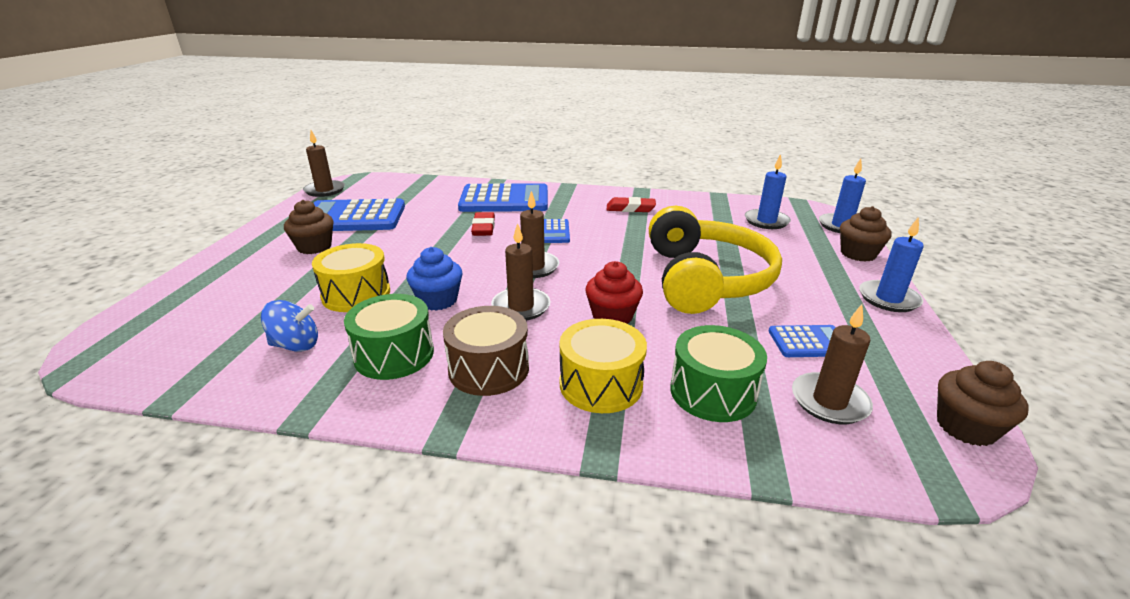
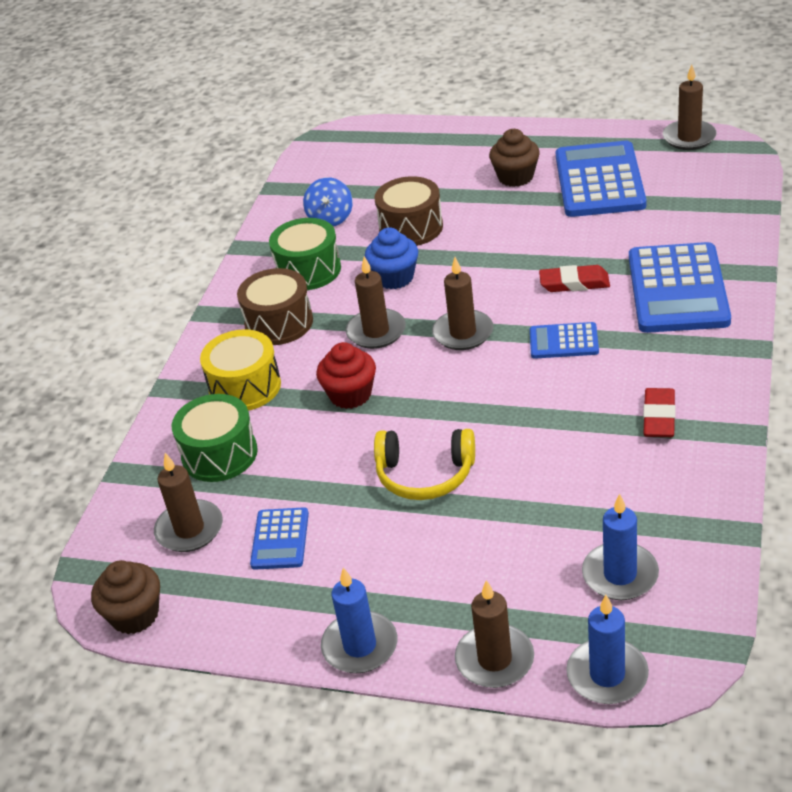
camera: 100 degrees right, 10 degrees up
yellow drum [312,243,390,312] -> brown drum [375,176,443,246]
yellow headphones [649,206,782,314] -> yellow headphones [374,429,475,500], size x0.56
brown cupcake [840,206,892,262] -> brown candle [455,580,534,688]

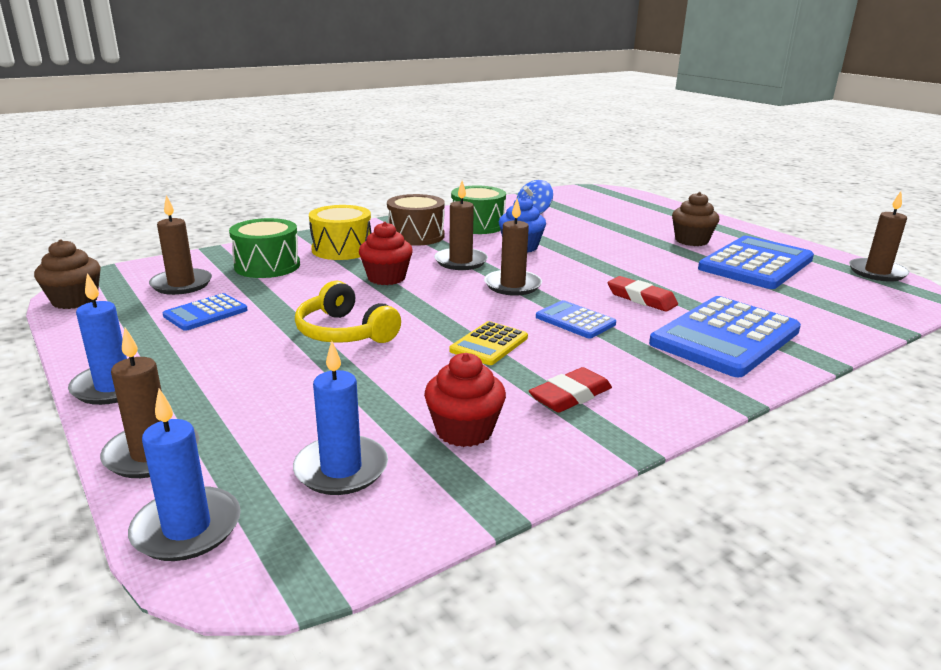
camera: 35 degrees right, 15 degrees down
brown drum [375,176,443,246] -> none
none -> red cupcake [424,353,506,447]
none -> yellow calculator [449,321,528,365]

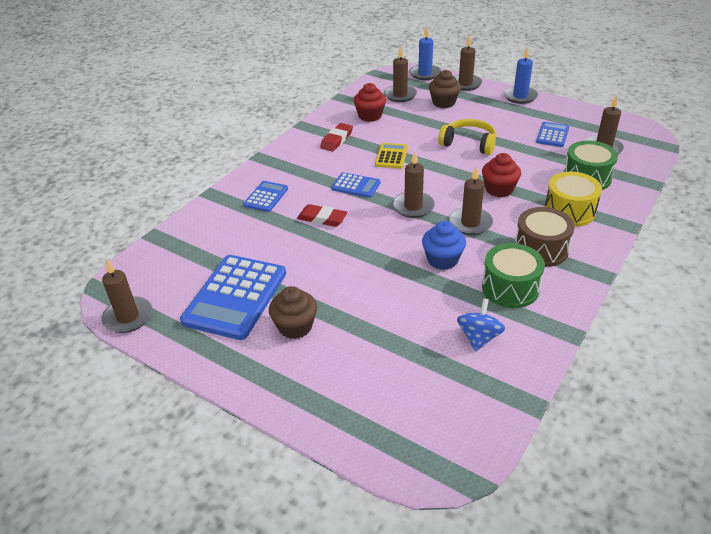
camera: 160 degrees right, 15 degrees up
brown cupcake [34,239,101,309] -> brown cupcake moved to [429,70,461,108]
blue candle [293,341,388,495] -> brown candle [384,46,417,102]
blue calculator [649,296,801,378] -> blue calculator [243,181,288,212], size x0.51

